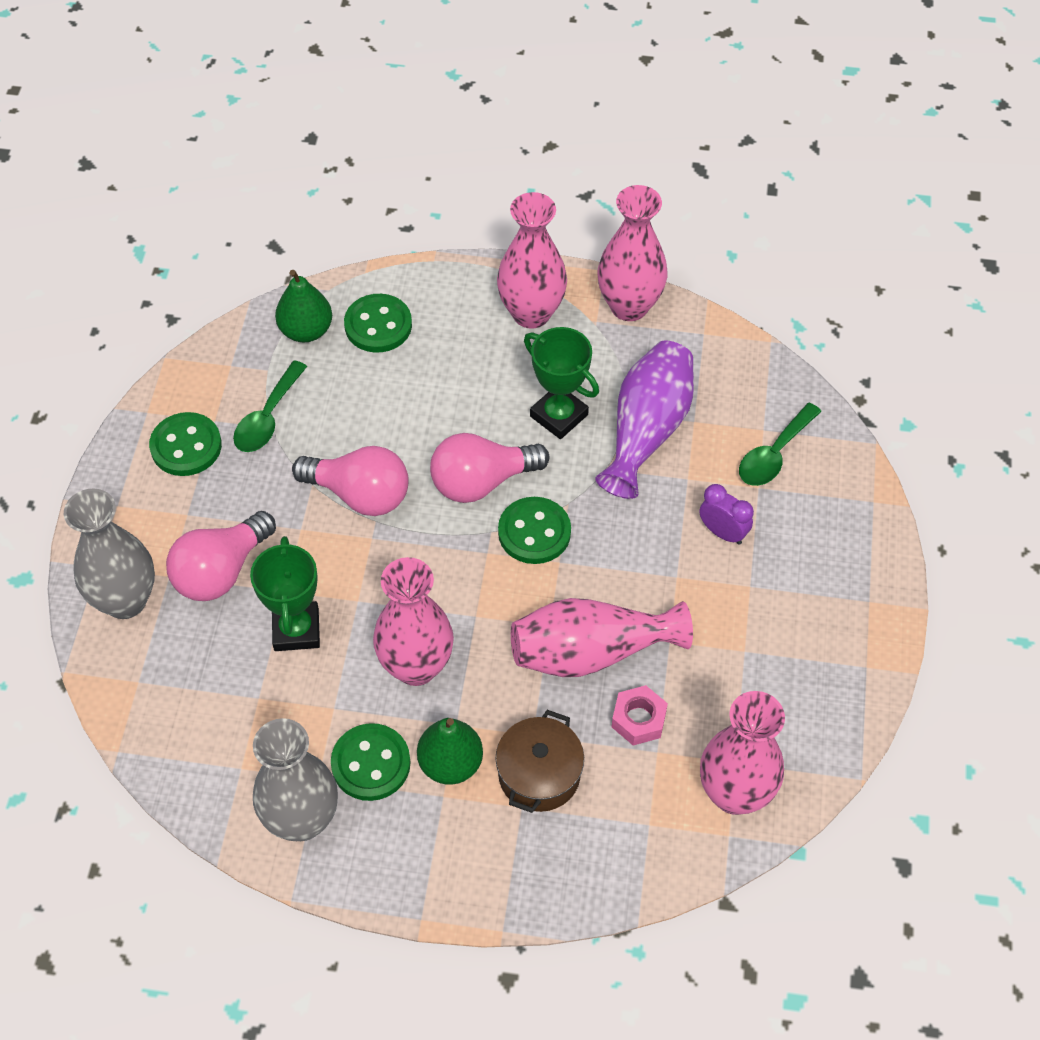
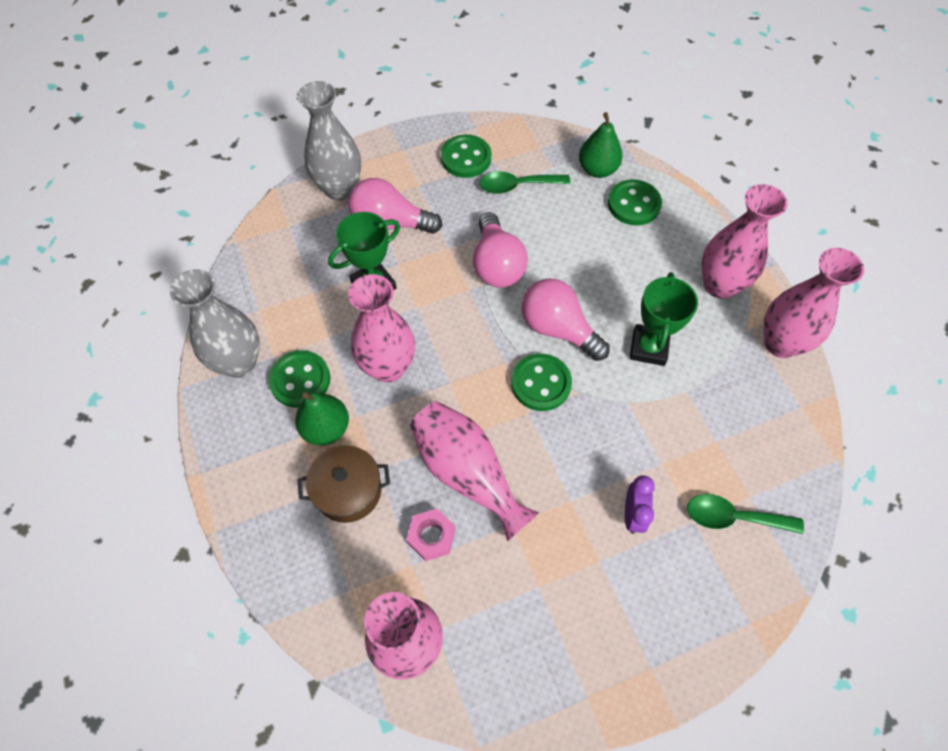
camera: 60 degrees right, 5 degrees up
purple vase [596,340,694,499] -> none

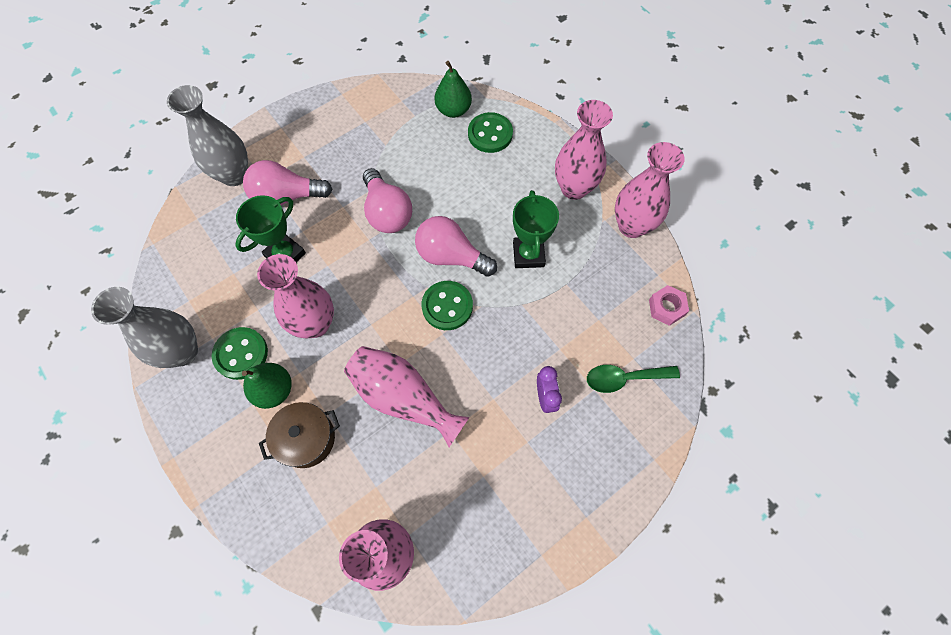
camera: 15 degrees left, 5 degrees up
pink nut [406,509,455,561] -> pink nut moved to [649,285,689,326]
green button [441,135,491,178] -> none
green spoon [479,172,570,194] -> none

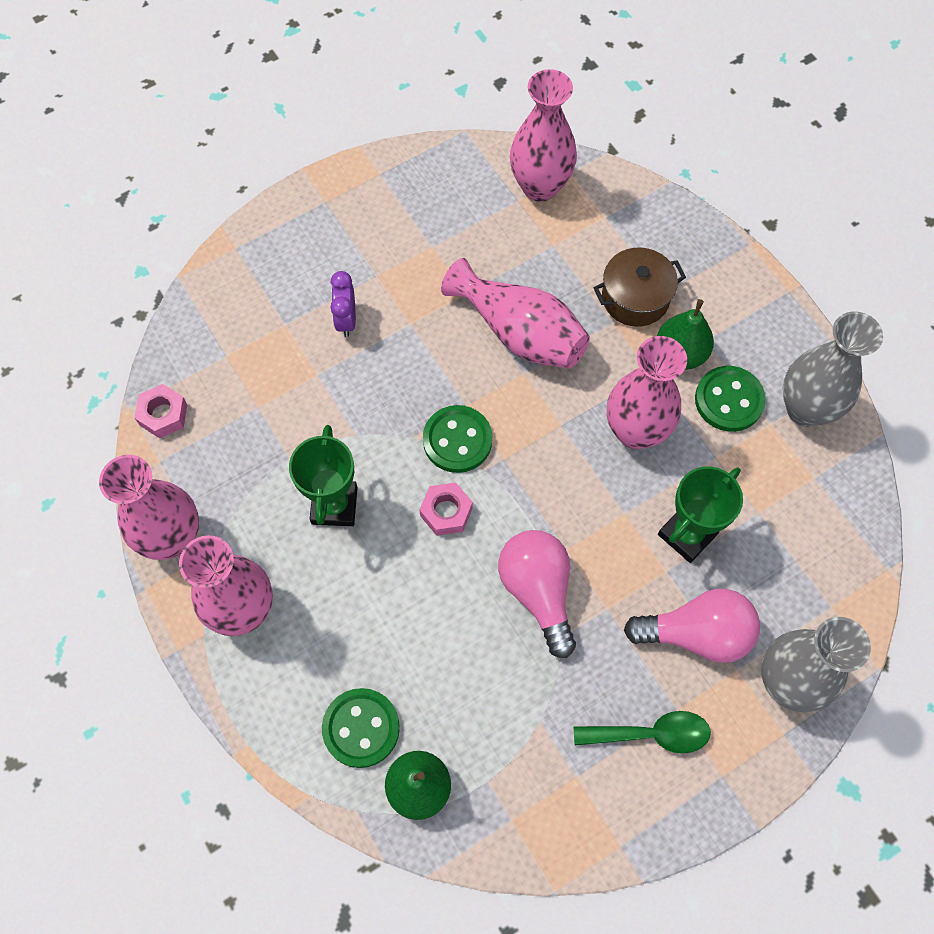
camera: 175 degrees left, 0 degrees up
pink light bulb [415,216,497,277] -> pink nut [420,482,473,536]
green spoon [587,365,680,393] -> green spoon moved to [574,711,711,753]

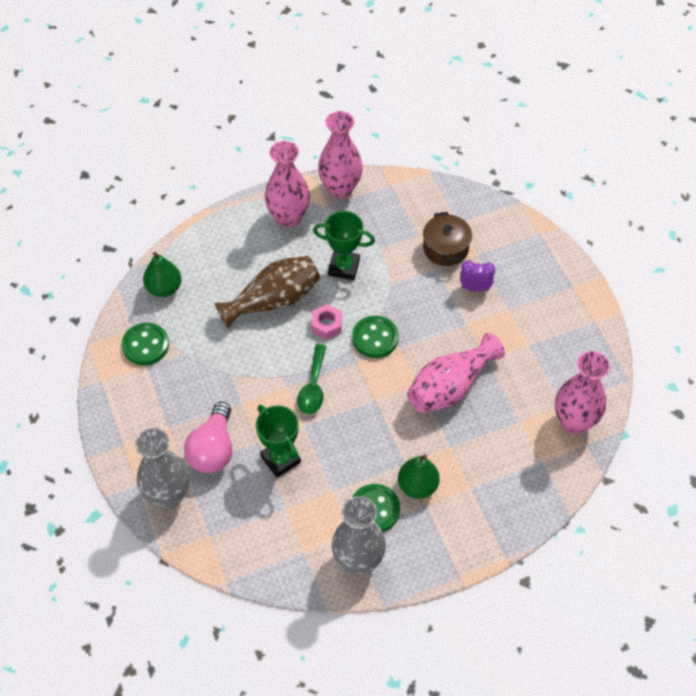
camera: 100 degrees right, 10 degrees down
pink nut [134,384,187,438] -> none
green button [322,688,400,768] -> green button moved to [122,323,169,365]
pink light bulb [498,530,576,658] -> none
green spoon [574,711,711,753] -> green spoon moved to [297,344,327,414]
brown pot [593,247,686,327] -> brown pot moved to [423,212,472,266]
pink vase [607,336,687,449] -> none
none -> brown vase [214,256,320,328]

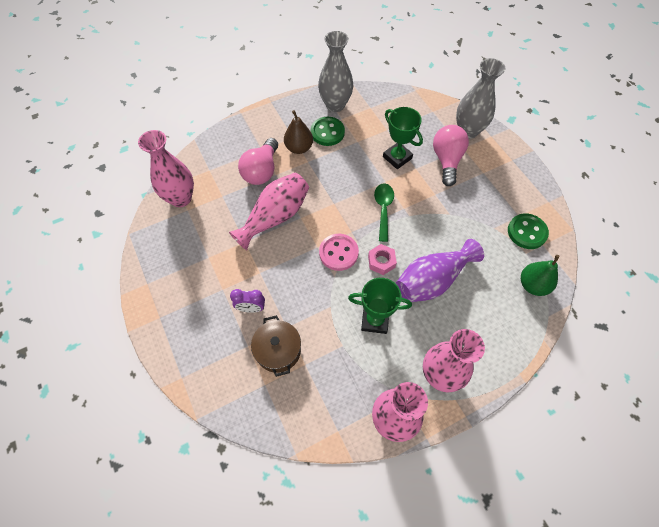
camera: 175 degrees right, 5 degrees up
brown vase [214,256,320,328] -> purple vase [396,239,484,302]
green button [352,316,399,358] -> pink button [319,234,359,271]
green pear [398,454,440,499] -> brown pear [284,110,313,154]
none -> pink light bulb [238,138,278,185]

